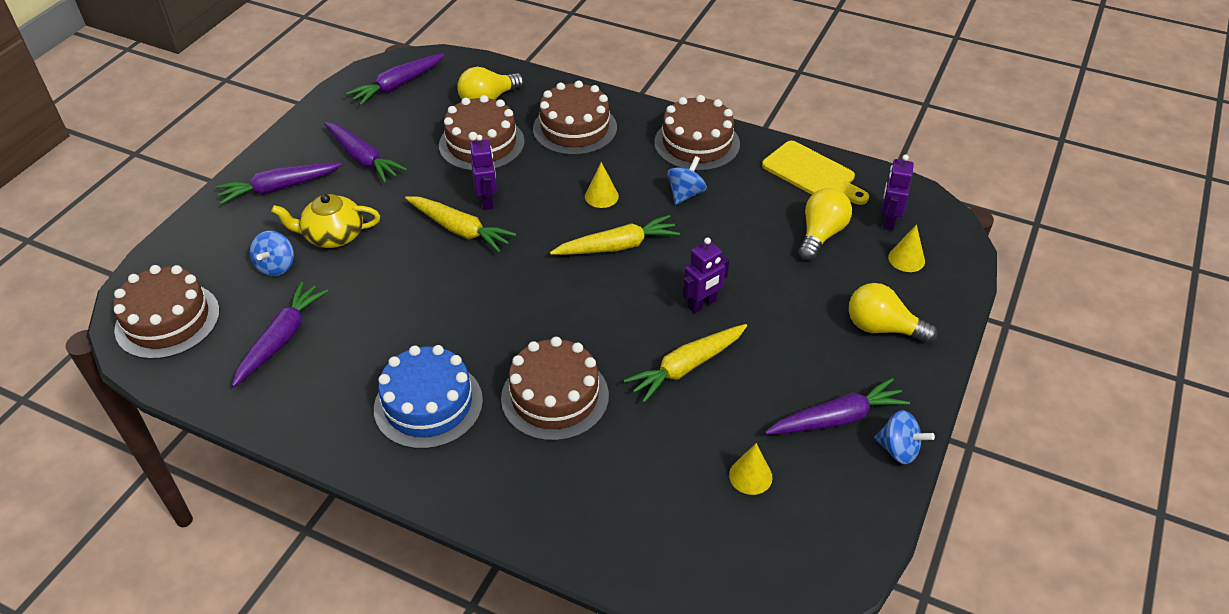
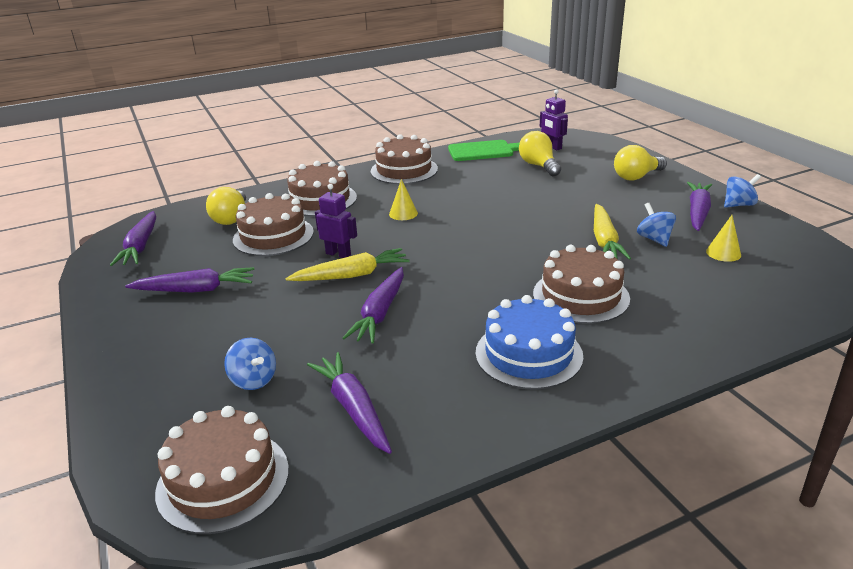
camera: 50 degrees left, 15 degrees down
purple carrot [216,163,342,205] -> purple carrot moved to [343,267,404,344]
yellow teapot [271,194,380,248] -> none
yellow carrot [550,215,680,255] -> none
blue spinning top [667,156,707,205] -> blue spinning top moved to [637,203,676,247]
purple robot [683,237,729,313] -> none
yellow cutting board [762,141,869,205] -> green cutting board [448,140,520,161]
yellow cone [888,224,925,272] -> none

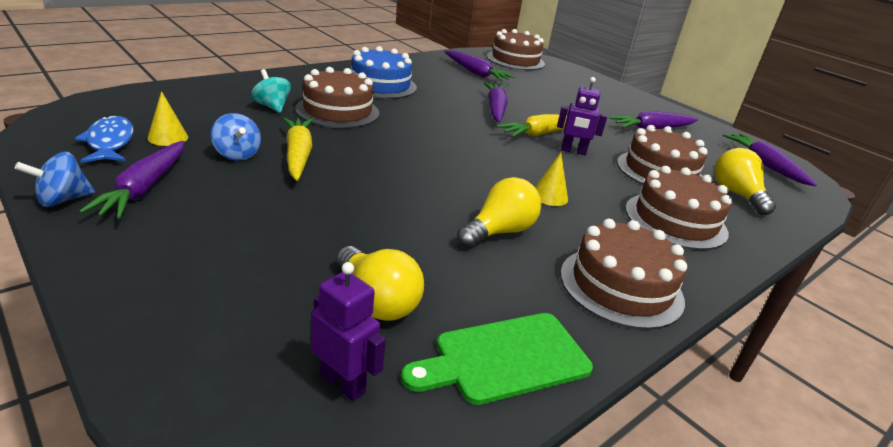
camera: 160 degrees right, 0 degrees up
blue spinning top [224,338,276,390] -> none
yellow light bulb [614,145,667,181] -> yellow light bulb moved to [457,177,541,248]
none -> blue fish [75,116,134,163]
none -> turquoise spinning top [251,69,291,113]

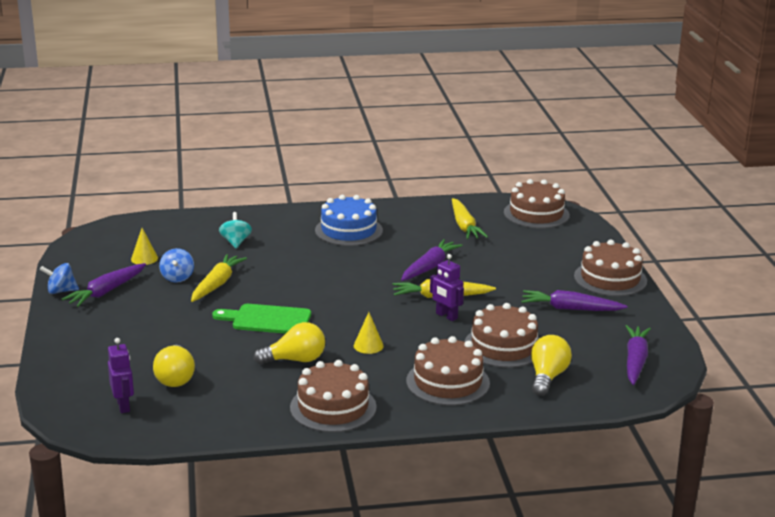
camera: 35 degrees right, 5 degrees down
blue fish [75,116,134,163] -> none
brown cake [295,67,379,128] -> brown cake moved to [574,240,647,296]
green cutting board [401,313,593,405] -> green cutting board moved to [212,304,311,334]
purple carrot [444,51,515,81] -> yellow carrot [452,198,488,239]

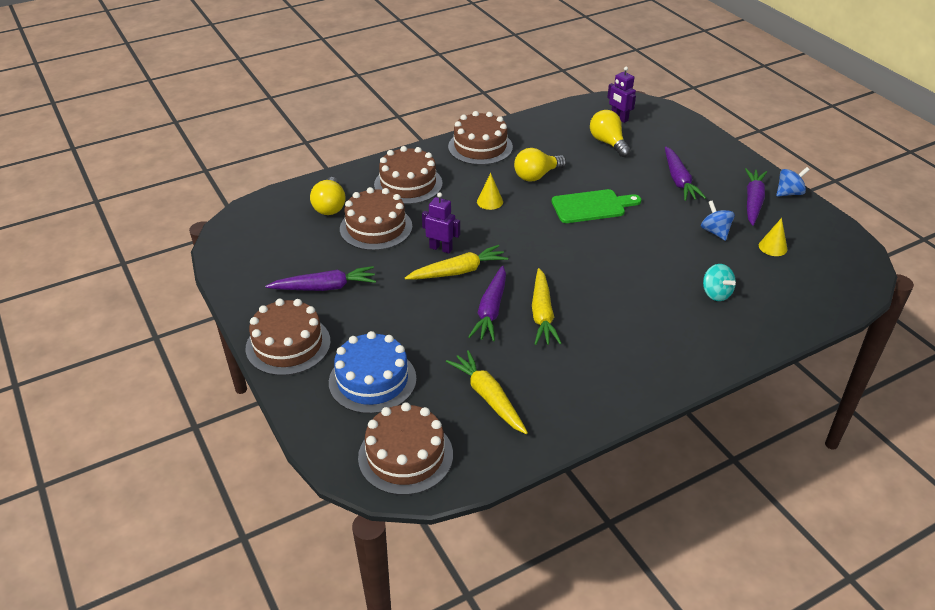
camera: 160 degrees right, 15 degrees up
yellow carrot [191,254,247,302] -> yellow carrot moved to [532,268,562,345]
blue cake [315,195,383,246] -> blue cake moved to [329,331,417,414]
purple carrot [626,325,651,385] -> purple carrot moved to [665,146,706,201]

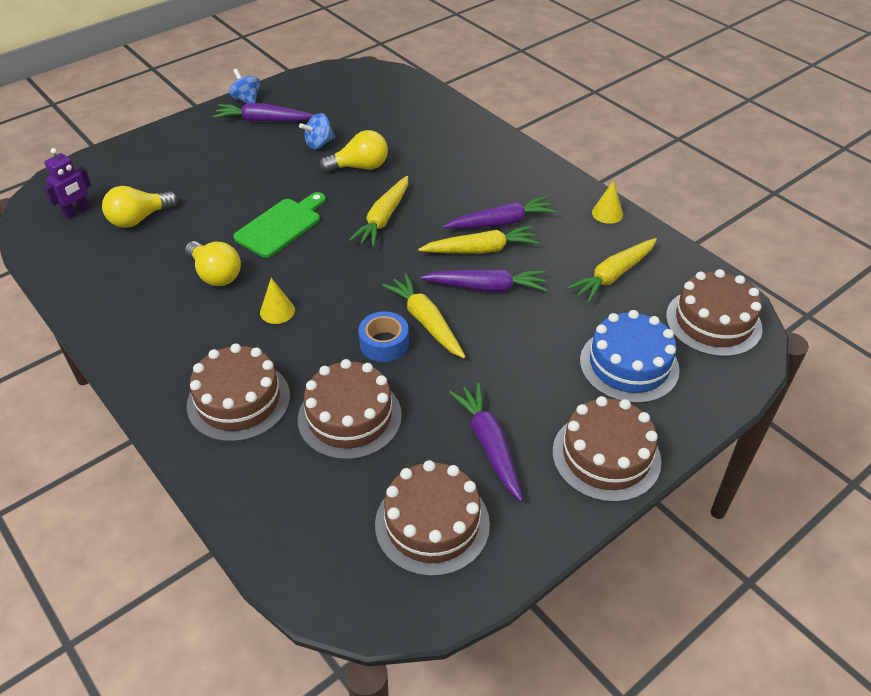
camera: 100 degrees left, 5 degrees up
yellow light bulb [310,177,346,215] -> yellow light bulb moved to [320,130,388,172]
purple robot [422,192,460,253] -> blue tape [358,312,409,362]
brown cake [448,111,513,165] -> brown cake moved to [375,460,490,576]
green cutting board [552,189,642,223] -> green cutting board turned 60 degrees clockwise [233,192,326,258]
purple carrot [665,146,706,201] -> purple carrot moved to [443,196,557,229]
turquoise spinning top [703,264,736,301] -> none
yellow cone [759,218,787,256] -> yellow cone moved to [592,180,623,224]
none -> yellow carrot [349,176,408,247]

